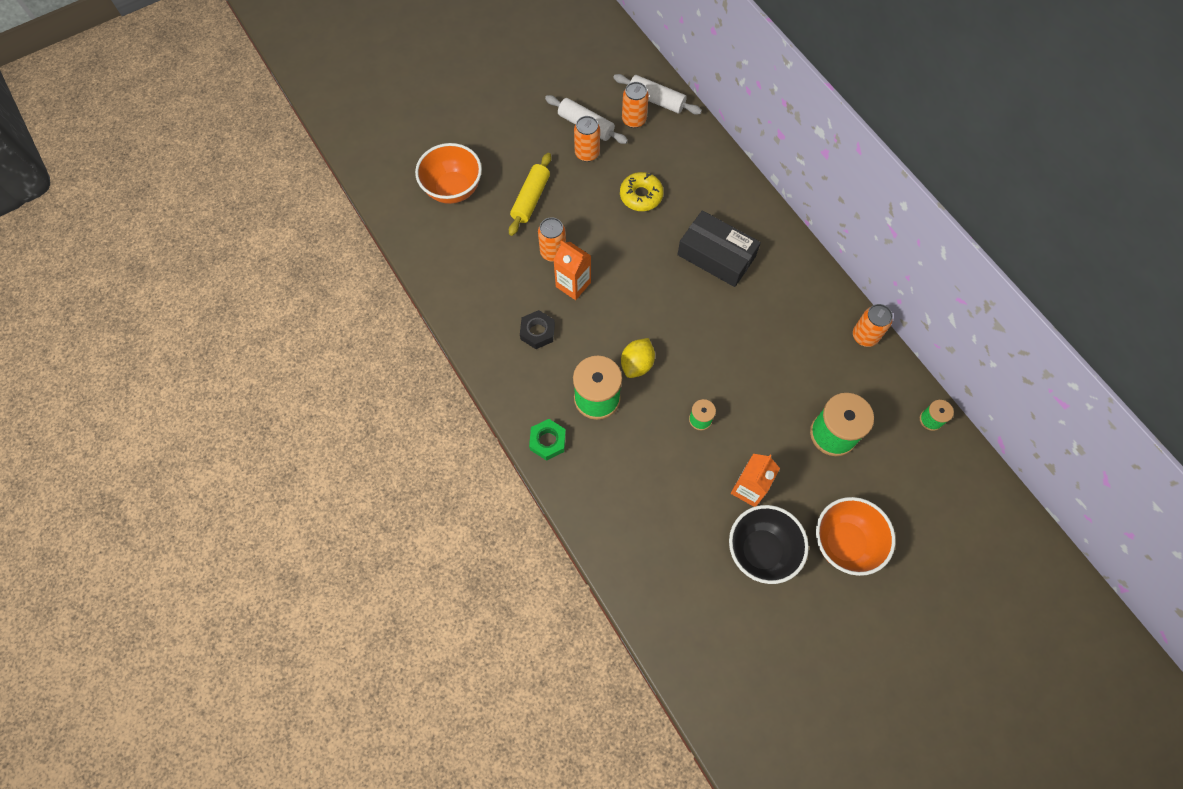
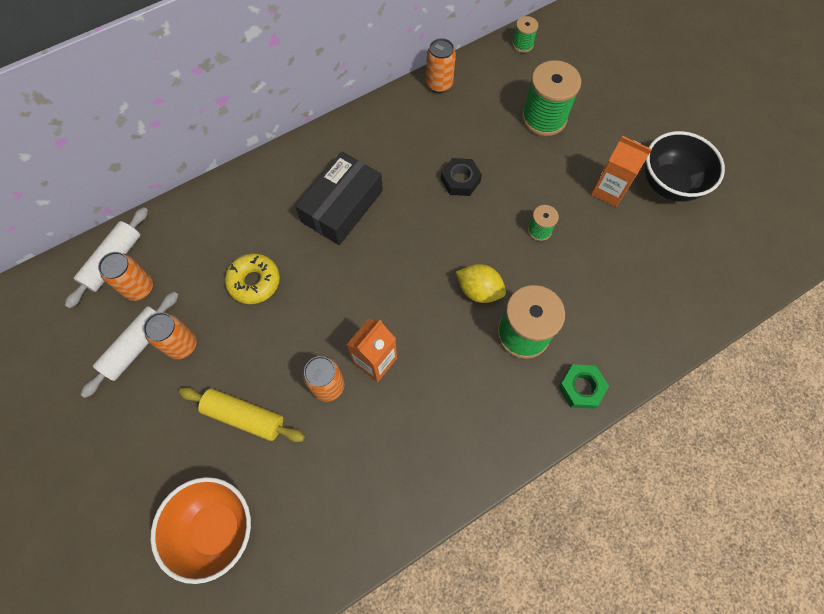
camera: 90 degrees left, 0 degrees up
black nut [520,310,555,349] -> black nut moved to [441,158,482,196]
orange bowl [816,497,895,576] -> none

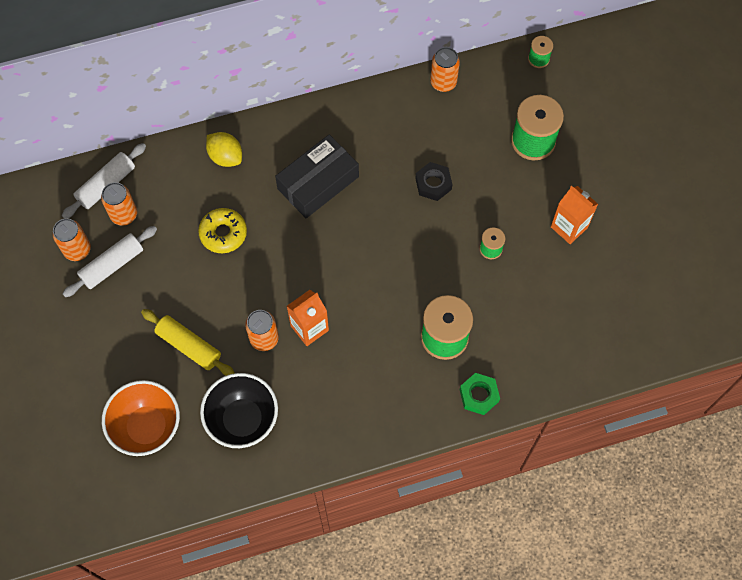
camera: 15 degrees right, 0 degrees up
orange can [143,312,197,359] -> orange can moved to [52,218,91,261]
yellow lemon [456,264,506,303] -> yellow lemon moved to [206,132,242,167]
black bowl [645,131,725,202] -> black bowl moved to [200,373,278,448]

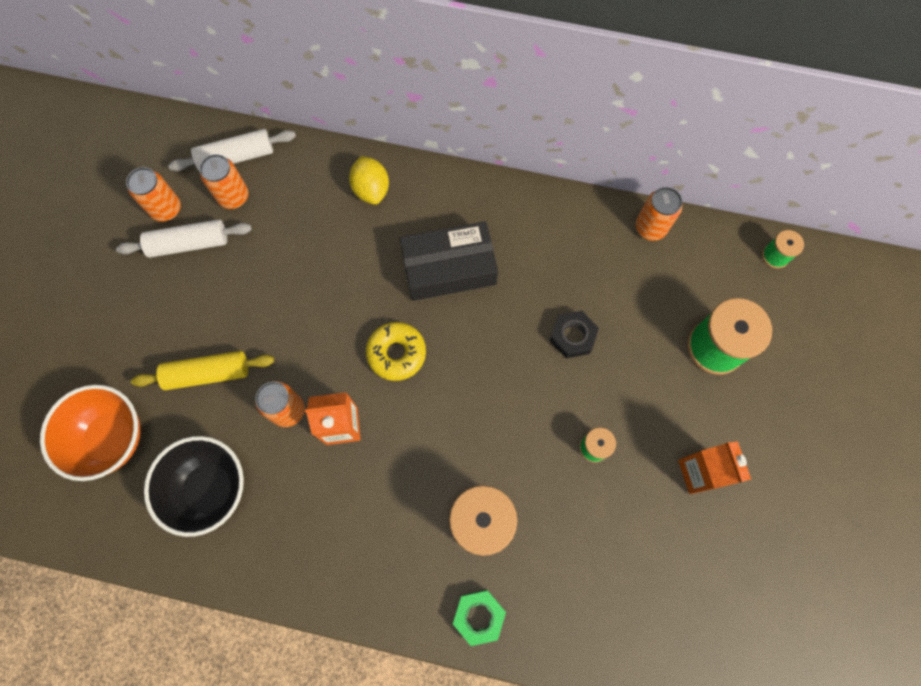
camera: 30 degrees right, 5 degrees up
yellow rolling pin [141,309,235,376] -> yellow rolling pin turned 75 degrees counterclockwise [131,351,274,390]
yellow donut [198,208,247,253] -> yellow donut moved to [366,322,426,381]

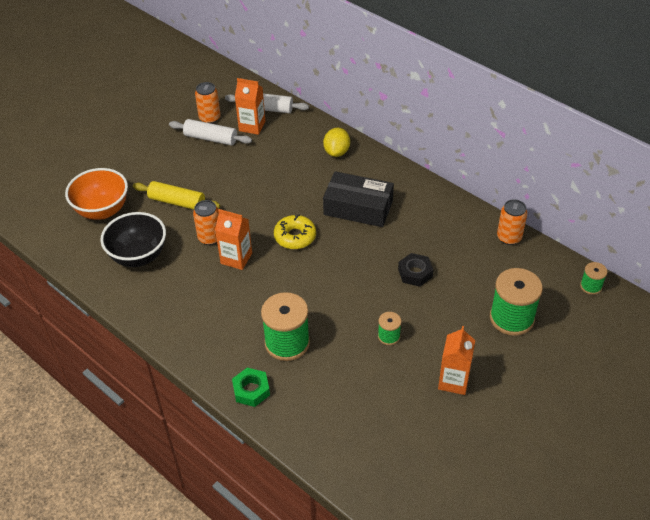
camera: 30 degrees right, 25 degrees down
orange can [200,154,248,209] -> orange carton [235,78,265,135]

